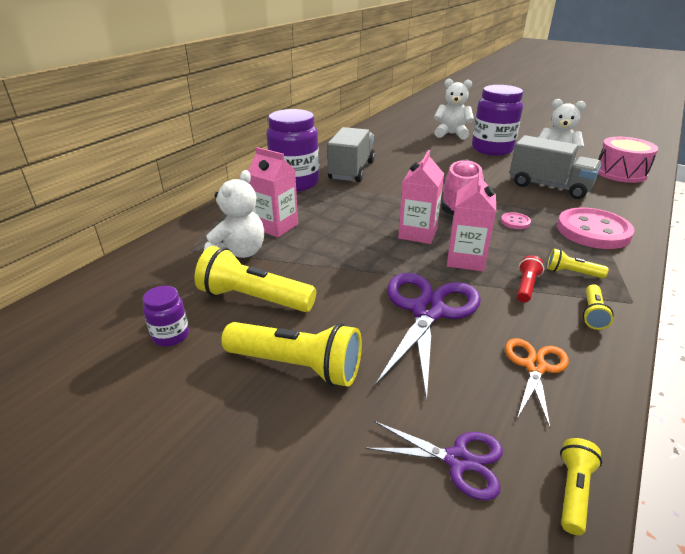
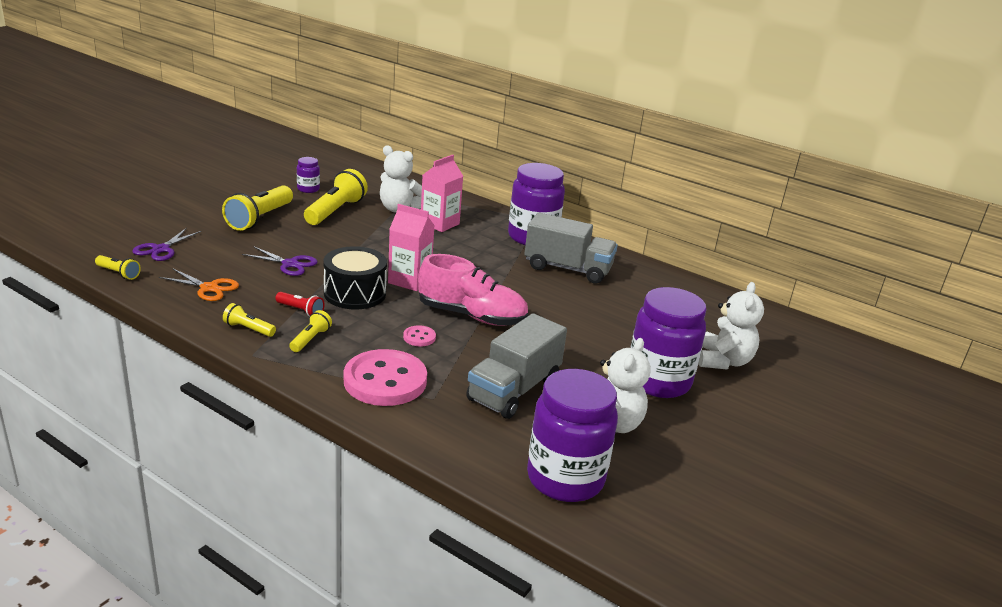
camera: 90 degrees right, 5 degrees down
purple scissors [375,273,481,402] -> purple scissors [242,246,317,276], size x0.56
pink carton [447,170,496,271] -> black drum [323,246,387,309]
pink drum [598,137,658,183] -> purple jar [527,369,618,502]

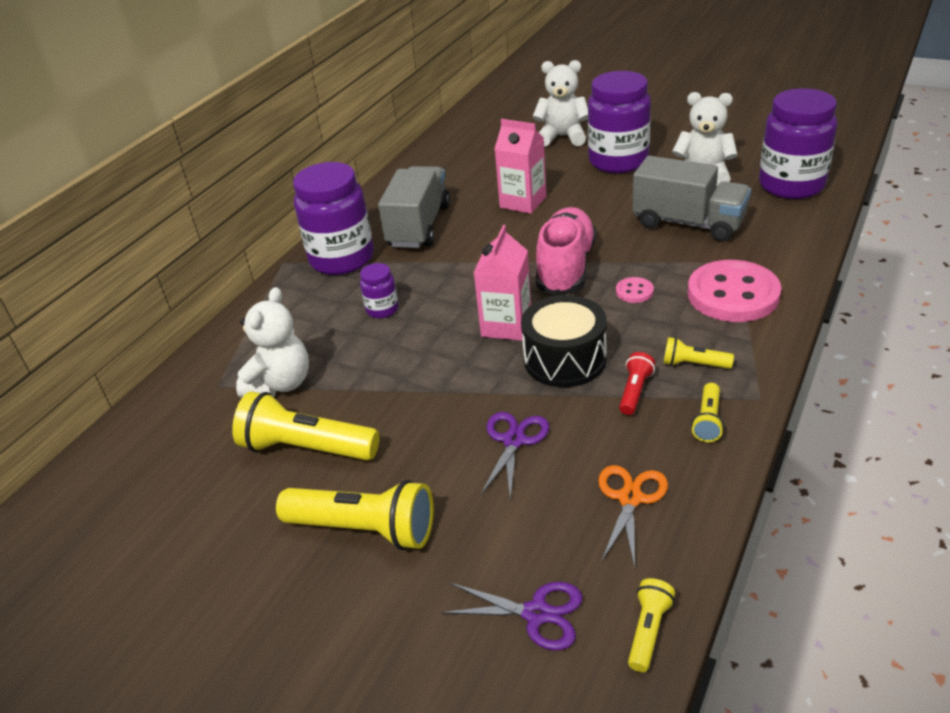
camera: 90 degrees left, 10 degrees up
purple jar [297,157,320,193] -> purple jar moved to [360,263,399,318]
pink carton [421,155,463,232] -> pink carton moved to [495,119,546,214]

